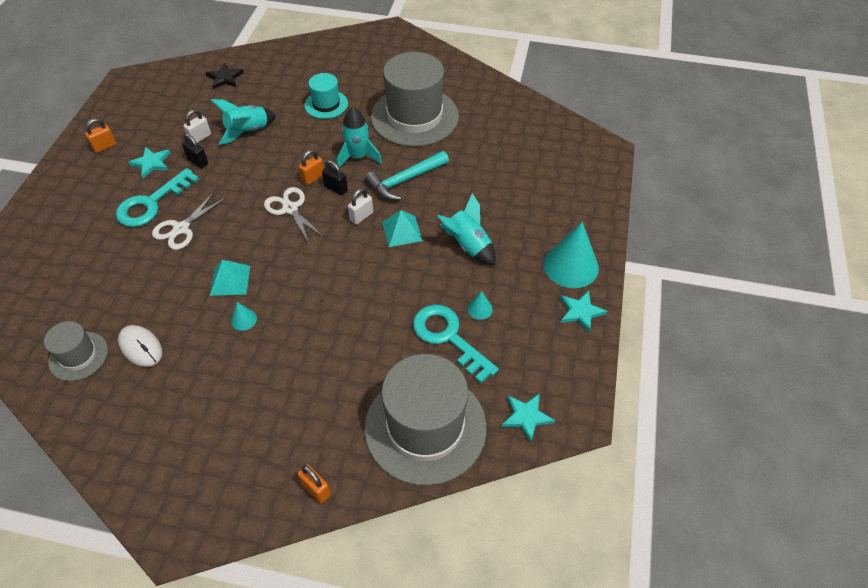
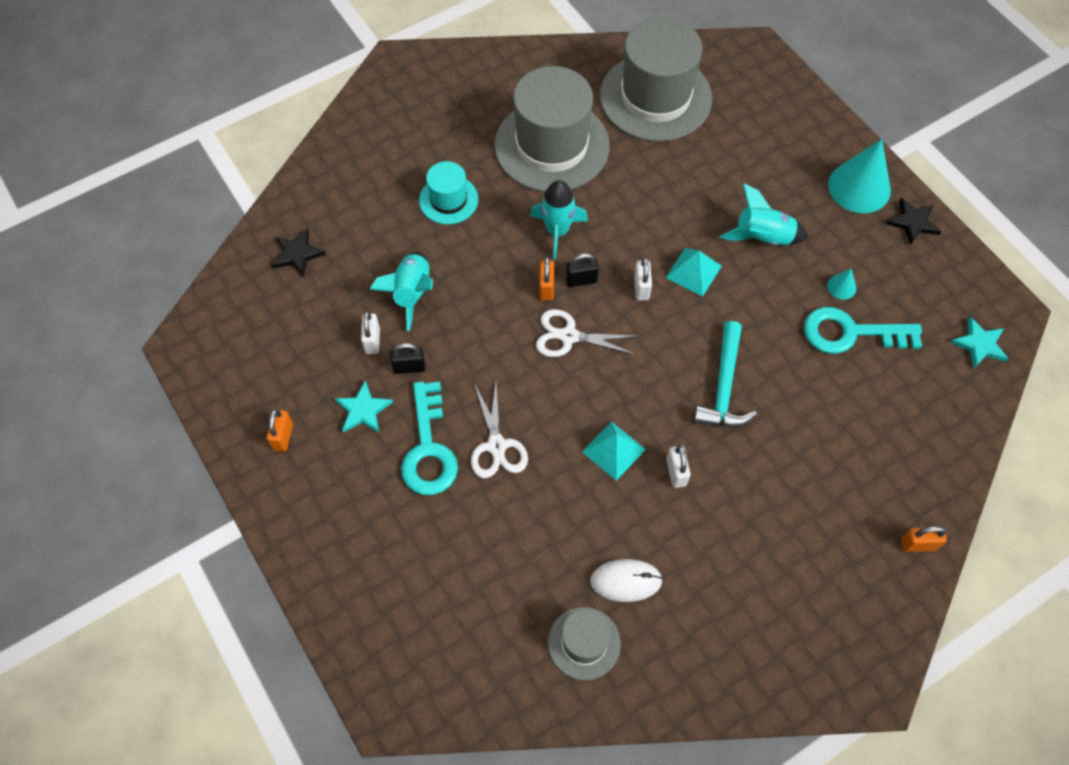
camera: 45 degrees left, 10 degrees up
turquoise cone [231,302,257,331] -> white padlock [666,445,690,488]
grey hat [364,354,487,486] -> grey hat moved to [600,17,712,142]
turquoise hammer [365,151,449,200] -> turquoise hammer moved to [694,321,757,427]
turquoise star [560,291,607,333] -> black star [886,198,941,245]

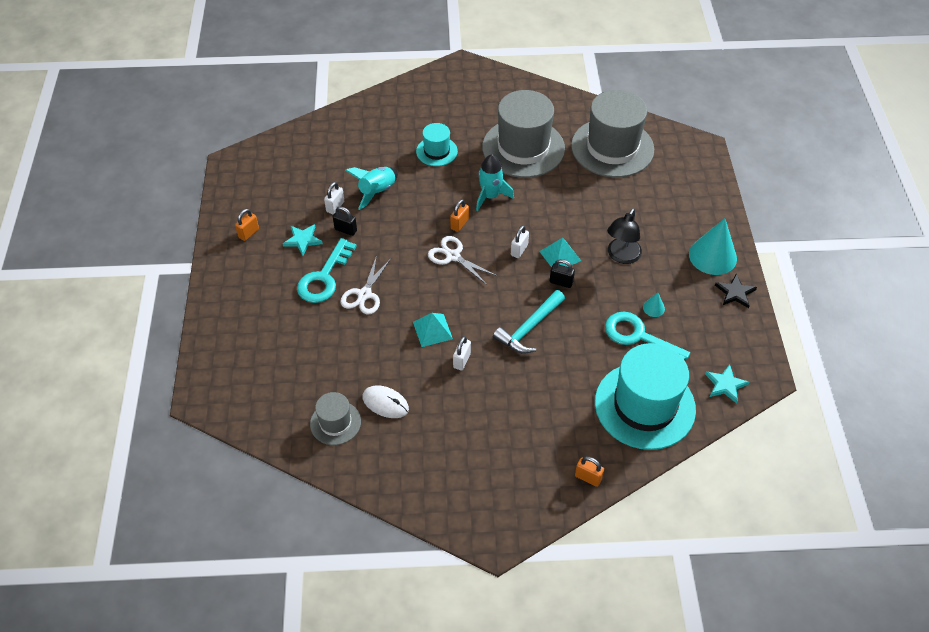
camera: 30 degrees right, 10 degrees down
black star [272,229,326,277] -> none
black padlock [566,253,599,287] -> black padlock moved to [550,259,575,288]
turquoise rocket [719,184,808,246] -> black lamp [607,208,642,264]
none -> turquoise hat [595,343,696,450]

